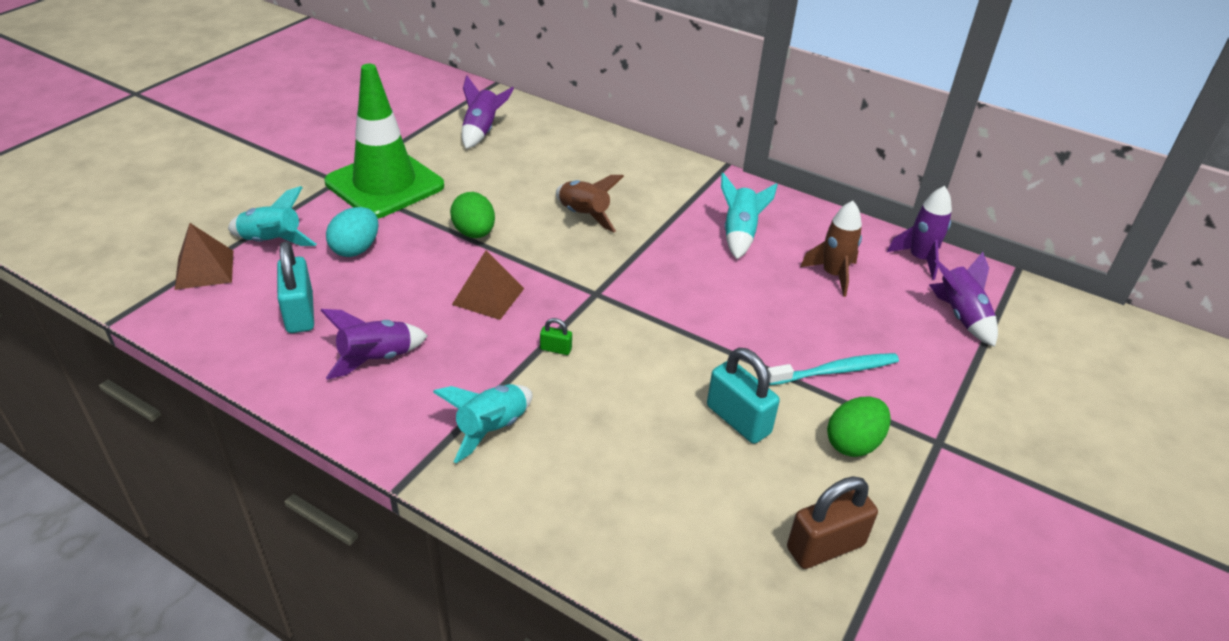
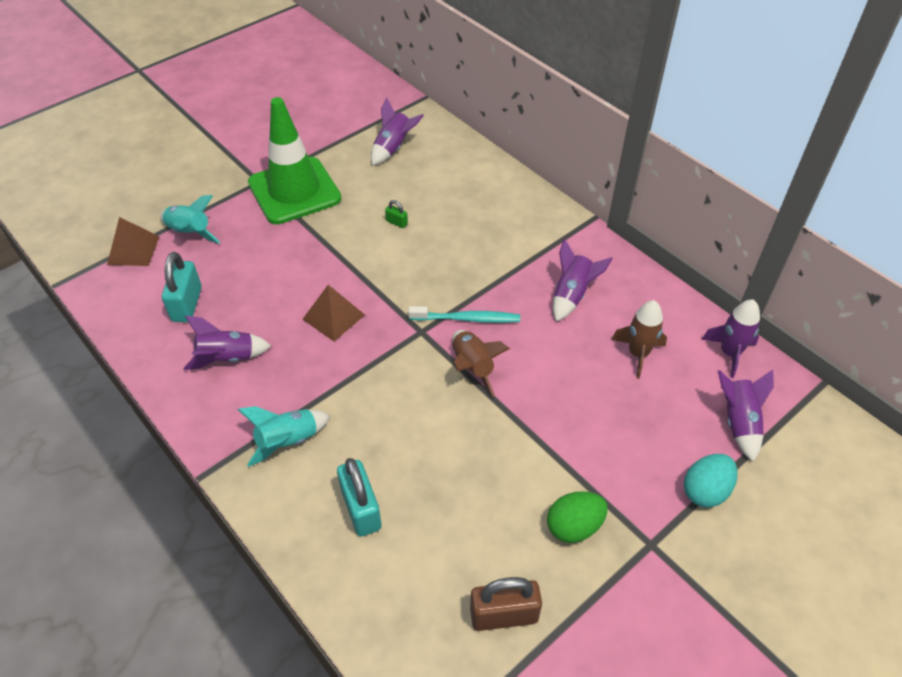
camera: 20 degrees right, 10 degrees up
turquoise egg [326,207,378,257] -> turquoise egg moved to [684,454,738,507]
green egg [450,192,495,238] -> none
green padlock [540,318,572,355] -> green padlock moved to [385,200,408,228]
brown rocket [556,175,624,232] -> brown rocket moved to [452,330,510,397]
turquoise padlock [707,348,780,444] -> turquoise padlock moved to [337,458,382,537]
turquoise rocket [721,173,778,259] -> purple rocket [553,239,613,321]
turquoise toothbrush [767,353,899,385] -> turquoise toothbrush moved to [408,306,520,323]

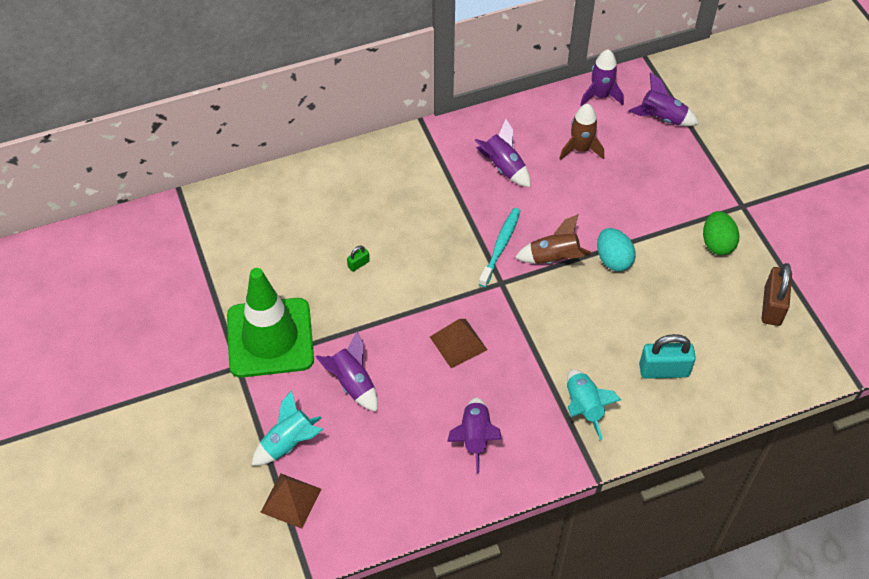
camera: 70 degrees left, 5 degrees up
turquoise padlock [162,252,202,322] -> none
purple rocket [371,98,424,165] -> purple rocket moved to [316,331,378,412]
turquoise egg [684,454,738,507] -> turquoise egg moved to [597,228,636,271]

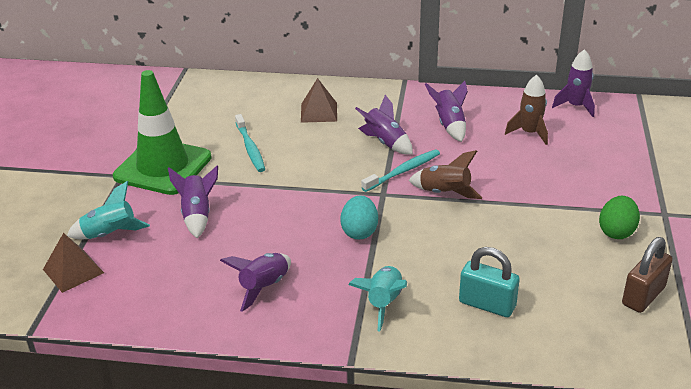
camera: 30 degrees right, 20 degrees down
green padlock [347,246,370,272] -> none
brown pyramid [430,319,487,368] -> brown pyramid moved to [301,78,337,123]
turquoise egg [597,228,636,271] -> turquoise egg moved to [340,195,378,240]
purple rocket [628,72,699,126] -> purple rocket moved to [355,95,413,155]
none -> turquoise toothbrush [235,114,265,172]

